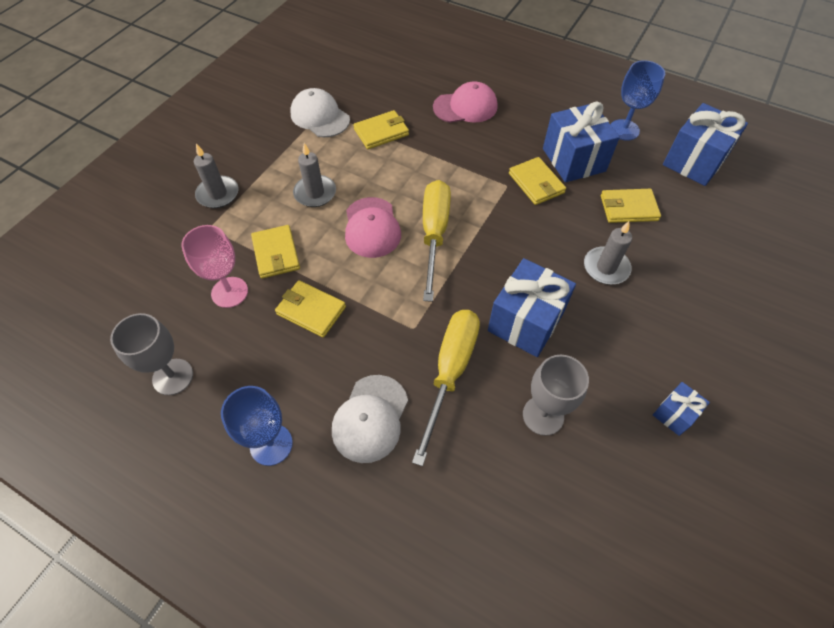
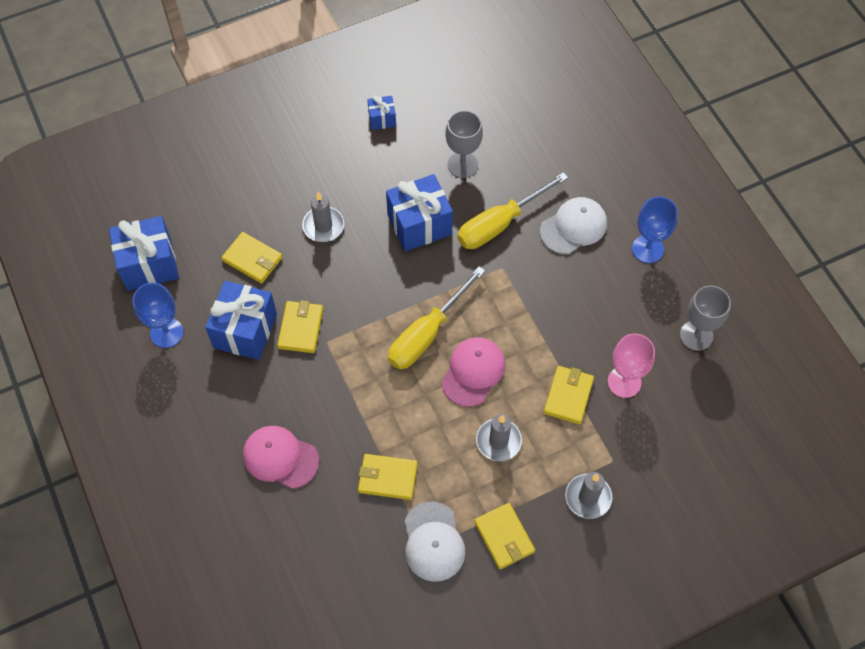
camera: 145 degrees left, 5 degrees up
yellow wallet [275,280,346,338] -> yellow wallet moved to [474,503,535,569]

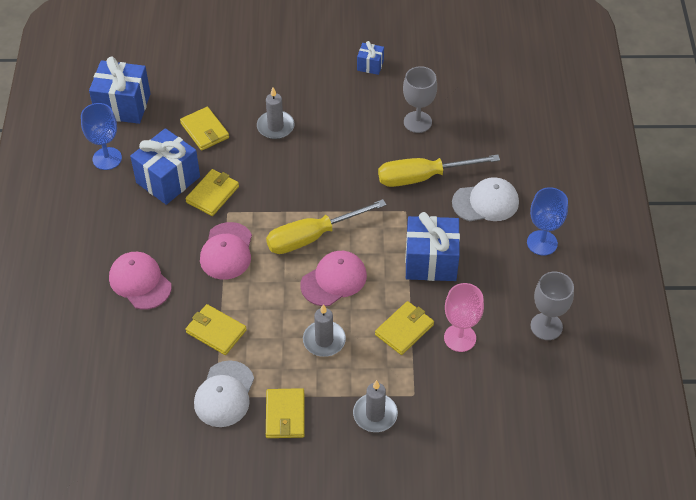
camera: 25 degrees right, 10 degrees down
blue gift [386,174,453,252] -> blue gift moved to [405,212,460,281]
none -> pink cap [200,222,252,280]

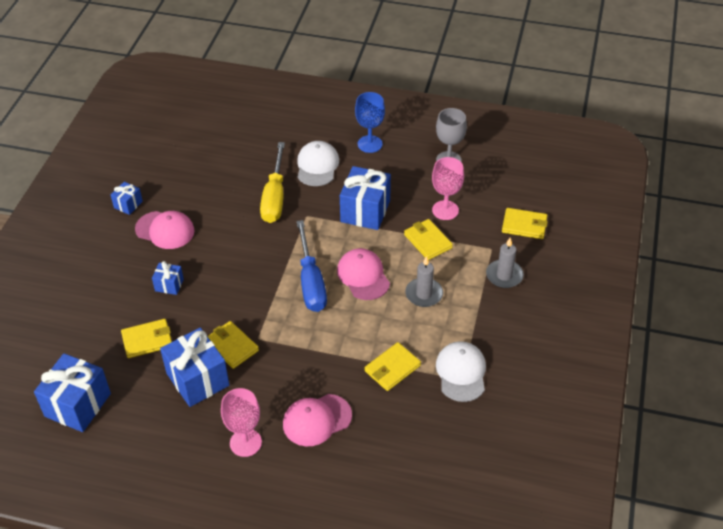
camera: 75 degrees left, 5 degrees down
blue goblet [81,103,122,170] -> none
white cap [194,360,254,427] -> white cap turned 120 degrees counterclockwise [436,341,486,402]
pink cap [200,222,252,280] -> pink cap moved to [135,211,194,249]
grey candle [257,87,294,139] -> blue gift [152,261,184,295]
yellow screwdriver [266,199,386,254] -> blue screwdriver [296,220,327,312]
yellow wallet [266,388,305,438] -> yellow wallet moved to [502,208,548,239]
grey goblet [403,66,437,133] -> none
none -> pink goblet [221,388,262,457]

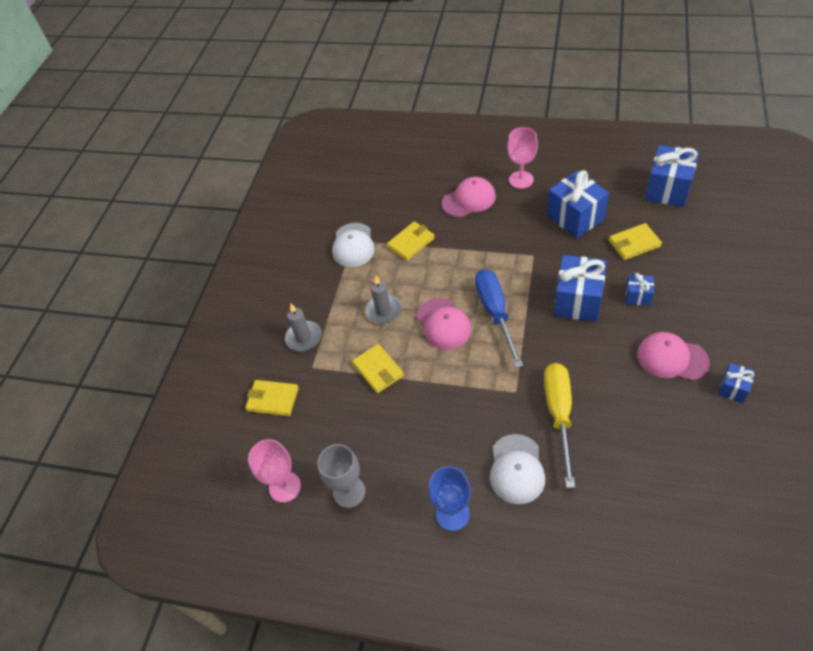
camera: 175 degrees left, 5 degrees up
yellow wallet [207,321,259,369] -> none
blue gift [340,166,391,230] -> blue gift moved to [554,255,606,322]
pink goblet [432,157,464,220] -> pink goblet moved to [248,439,301,503]

